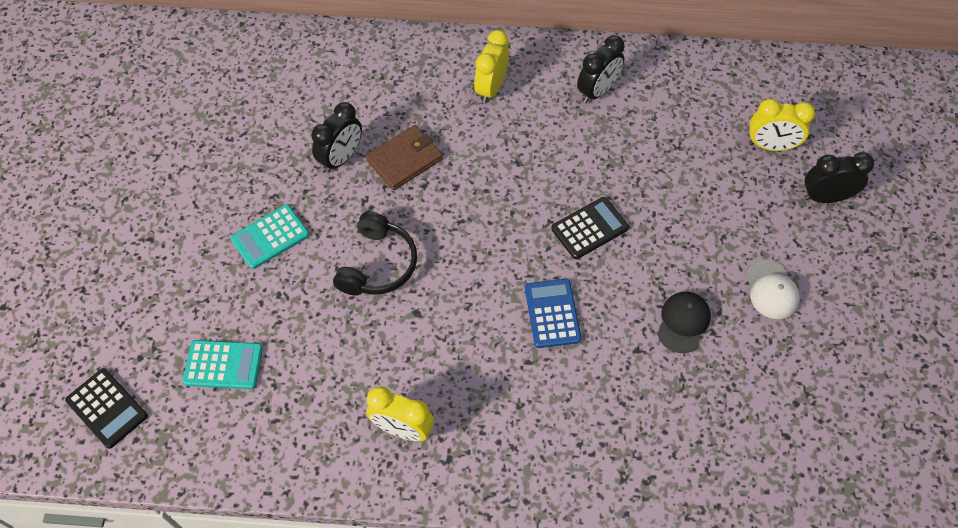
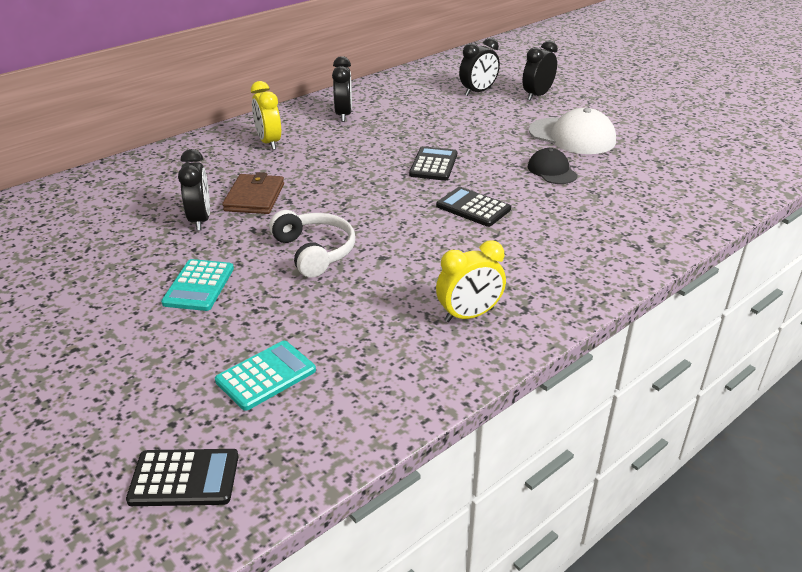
camera: 45 degrees left, 25 degrees down
black headphones [333,211,417,296] -> white headphones [269,210,355,278]
blue calculator [525,279,581,348] -> black calculator [436,187,511,227]
white cap [745,259,800,319] -> white cap [529,108,616,154], size x1.67
yellow clock [749,99,815,151] -> black clock [459,38,500,96]

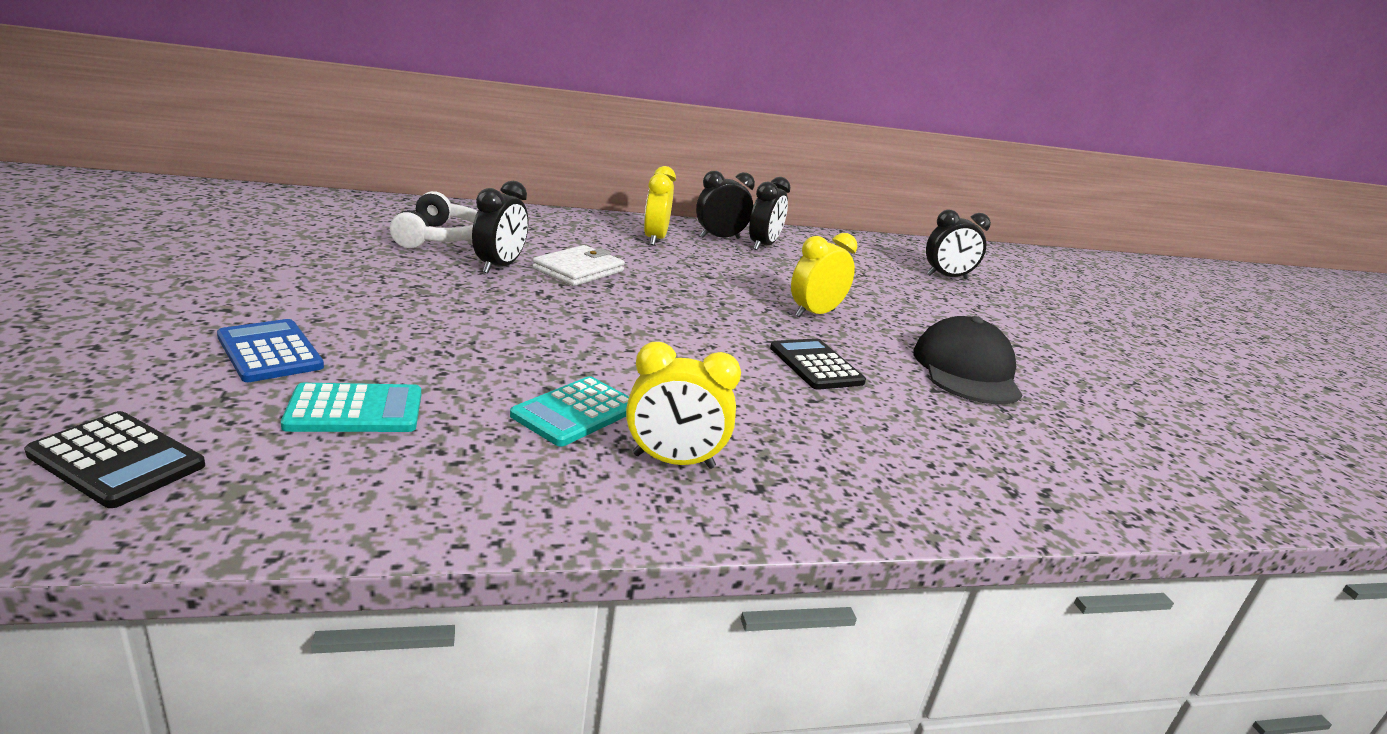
camera: 25 degrees right, 10 degrees down
turquoise calculator [161,259,234,311] -> turquoise calculator moved to [510,376,629,447]
brown wallet [222,172,284,214] -> white wallet [532,245,625,286]
white headphones [269,210,355,278] -> white headphones moved to [390,191,477,248]
black calculator [409,146,457,181] -> yellow clock [791,233,857,318]
black clock [522,40,558,100] -> black clock moved to [696,171,755,239]
black cap [528,148,578,184] -> black cap [913,316,1022,404], size x1.67
white cap [529,108,616,154] -> none
none -> blue calculator [217,319,324,382]

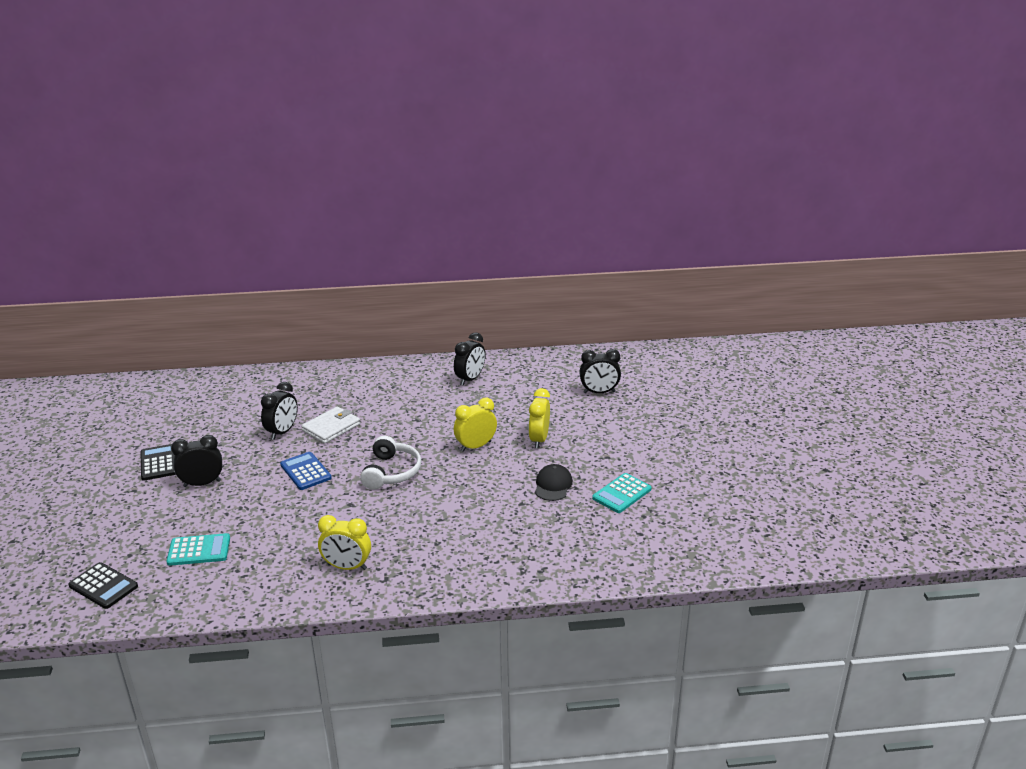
camera: 10 degrees right, 5 degrees up
blue calculator [217,319,324,382] -> blue calculator moved to [280,452,332,490]
white headphones [390,191,477,248] -> white headphones moved to [360,436,421,490]
turquoise calculator [510,376,629,447] -> turquoise calculator moved to [592,473,651,513]
yellow clock [644,166,676,245] -> yellow clock moved to [528,388,550,448]
black clock [696,171,755,239] -> black clock moved to [171,435,222,487]
black calculator [770,338,866,390] -> black calculator moved to [141,444,176,480]
black cap [913,316,1022,404] -> black cap [535,464,573,501], size x0.60

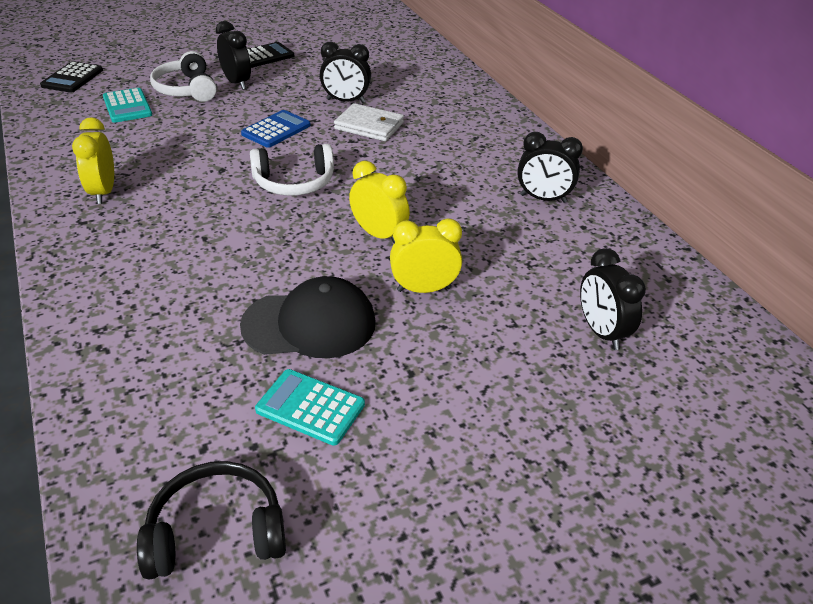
camera: 70 degrees right, 10 degrees up
black cap [535,464,573,501] -> black cap [240,276,376,358], size x1.67
none -> black headphones [137,461,286,580]
none -> white headphones [150,51,217,102]

